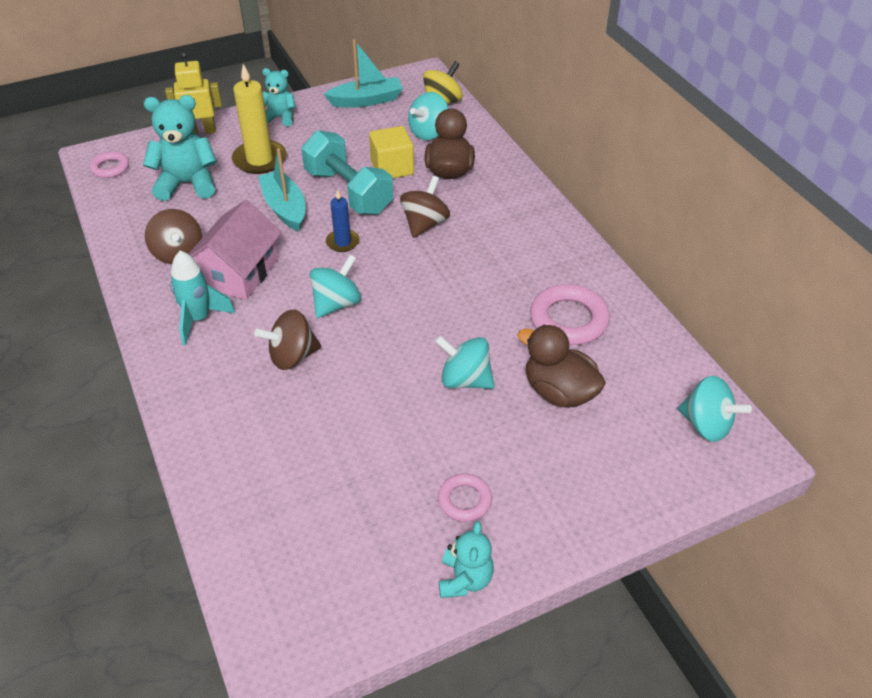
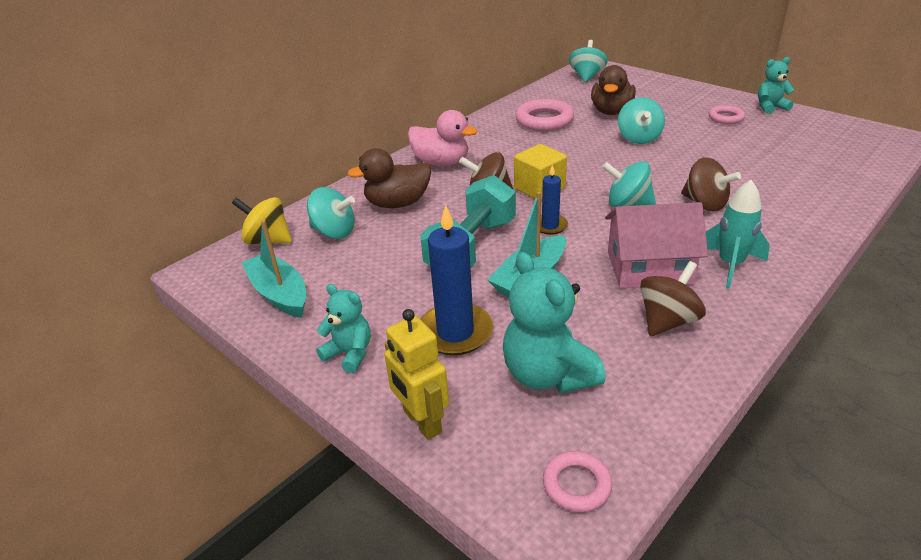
camera: 110 degrees left, 10 degrees down
yellow candle [232,64,286,174] -> blue candle [420,205,493,355]
turquoise teddy bear [262,68,296,127] -> turquoise teddy bear turned 135 degrees clockwise [316,284,371,373]
yellow cube [369,126,414,178] -> yellow cube moved to [514,144,567,201]
none -> pink duck [408,110,477,166]

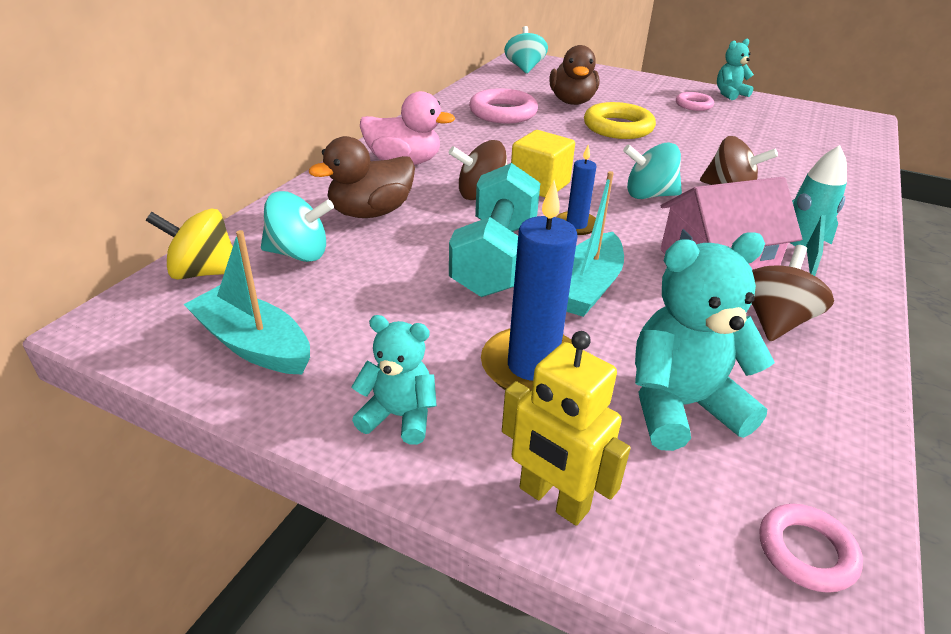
camera: 20 degrees left, 0 degrees up
turquoise teddy bear [503,252,606,393] -> turquoise teddy bear turned 120 degrees clockwise [635,232,775,451]
turquoise spinning top [618,97,665,144] -> yellow ring [584,102,656,139]

